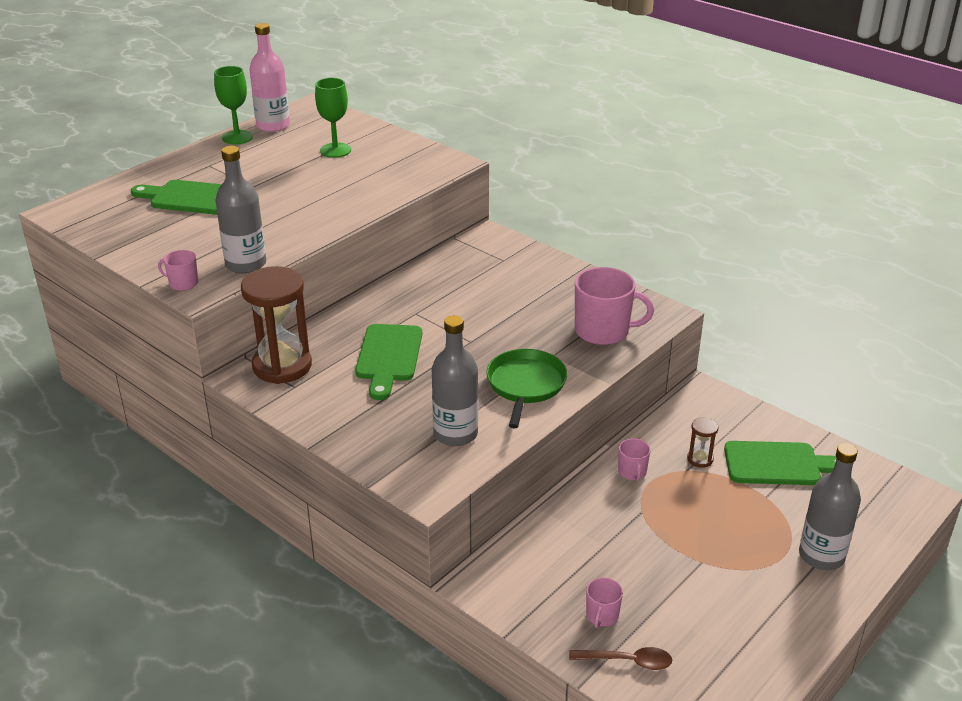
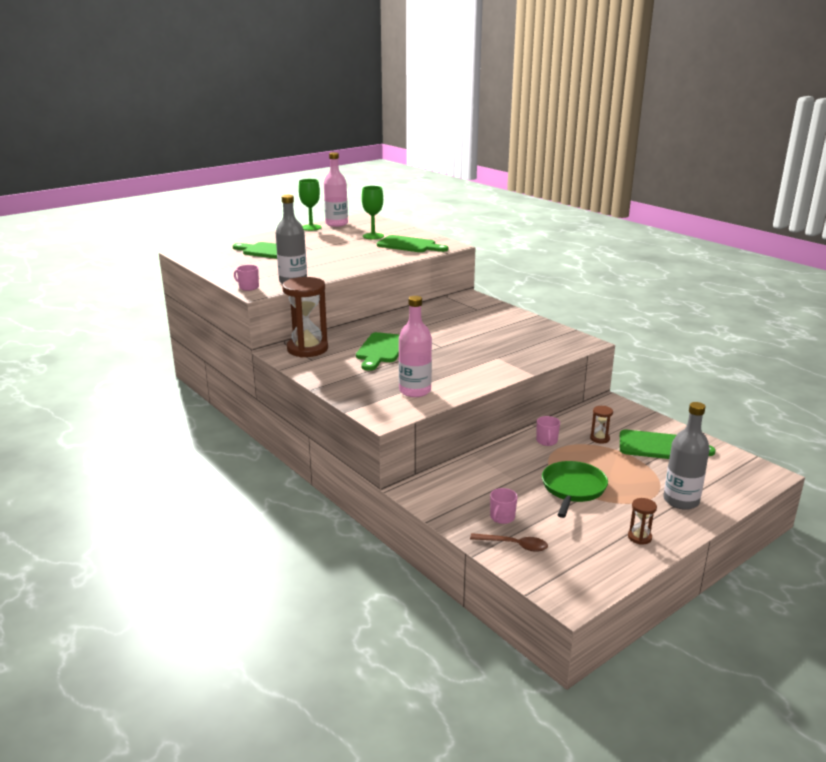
camera: 10 degrees right, 10 degrees down
grey bottle [432,315,478,446] -> pink bottle [399,296,432,397]
green pan [486,349,567,429] -> green pan moved to [542,461,608,518]
pink mug [575,267,654,345] -> none
none -> green cutting board [377,235,448,252]
none -> brown hourglass [628,498,657,545]

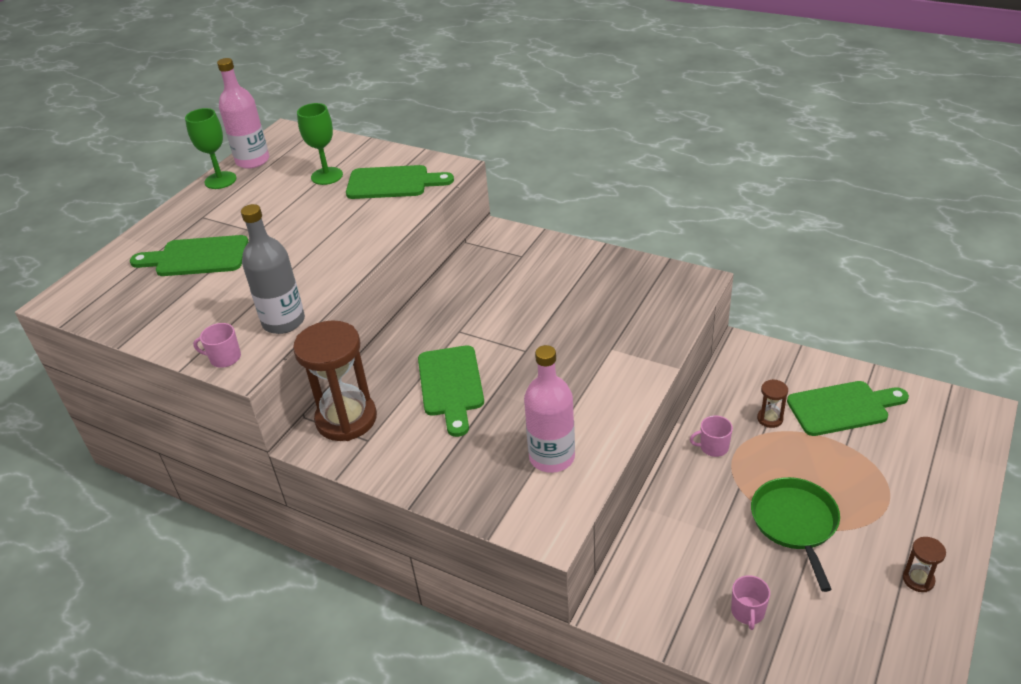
camera: 20 degrees left, 15 degrees up
brown spoon [470,533,548,552] -> none
pink mug [536,416,560,446] -> pink mug turned 105 degrees clockwise [690,416,733,457]
grey bottle [663,402,710,510] -> none

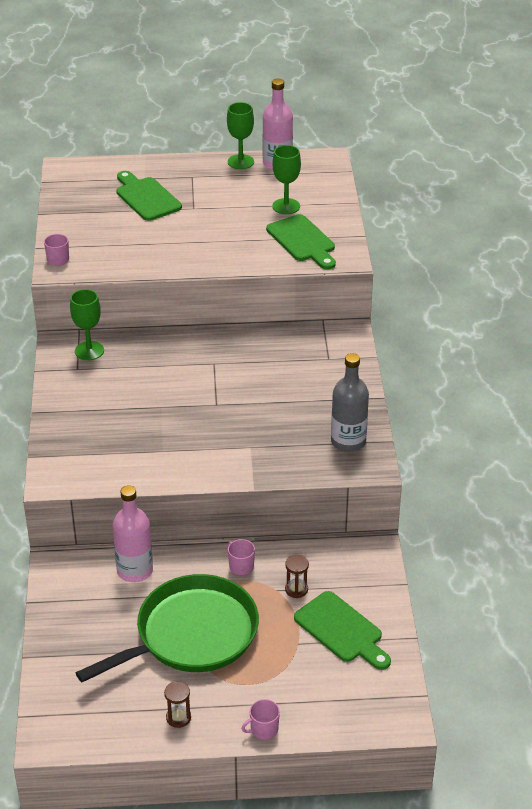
camera: 55 degrees right, 0 degrees up
grey bottle [241,204,305,334] -> grey bottle moved to [331,353,369,452]
brown hourglass [293,320,377,441] -> green goblet [70,289,104,360]
green cutting board [418,345,484,437] -> none
pink bottle [524,345,575,473] -> pink bottle moved to [112,485,153,582]
pink mug [731,575,770,630] -> pink mug moved to [241,699,280,740]
green pan [751,477,840,592] -> green pan [76,574,259,682], size x1.67

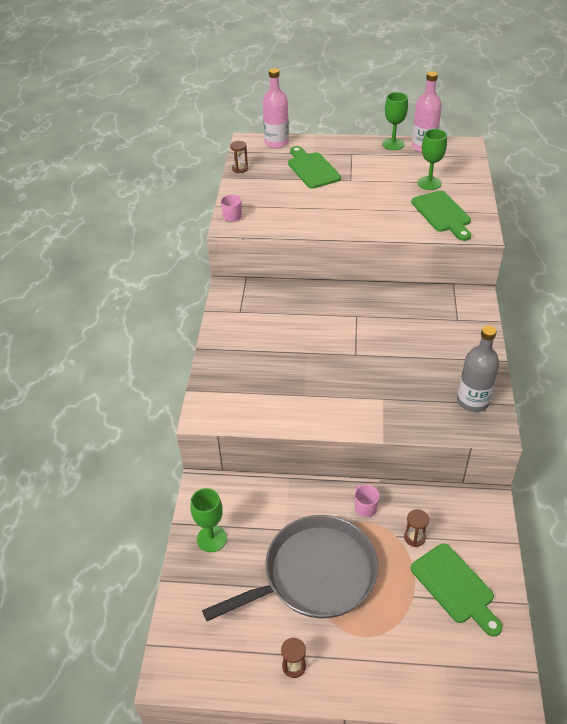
camera: 10 degrees right, 5 degrees up
green goblet [70,289,104,360] -> green goblet moved to [191,488,227,552]
green pan [76,574,259,682] -> grey pan [202,515,378,621]
pink bottle [112,485,153,582] -> pink bottle moved to [263,68,289,149]
pink mug [241,699,280,740] -> none
none -> brown hourglass [230,141,248,173]

